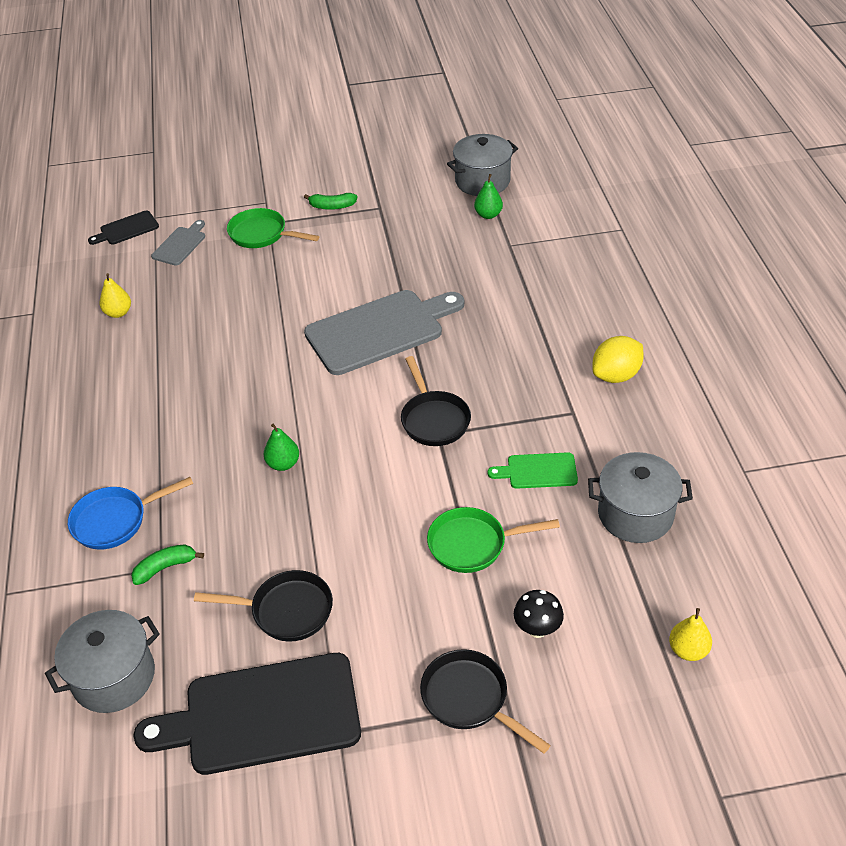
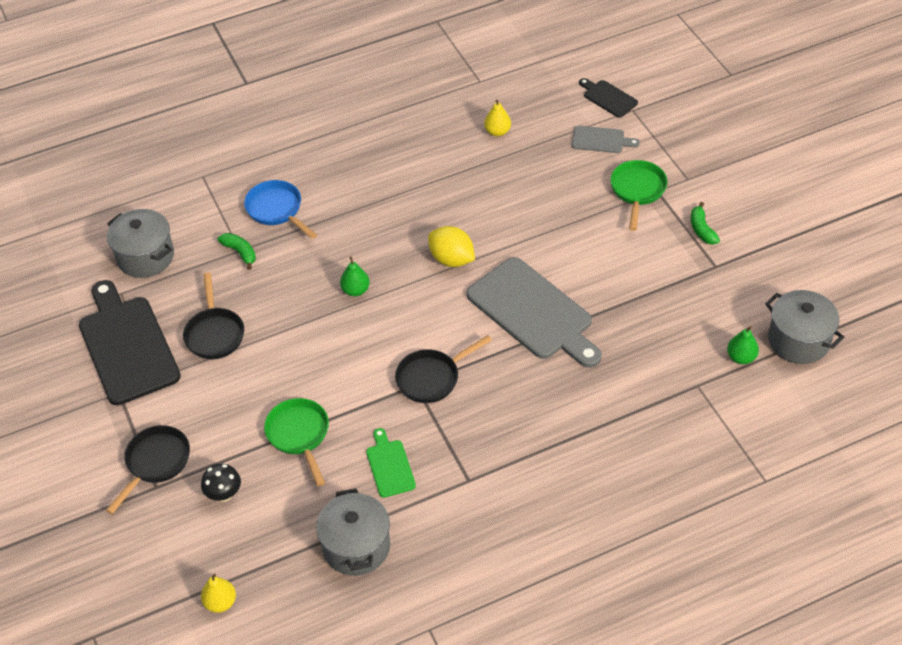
camera: 75 degrees right, 5 degrees up
yellow lemon [592,336,644,383] -> yellow lemon moved to [428,226,475,267]

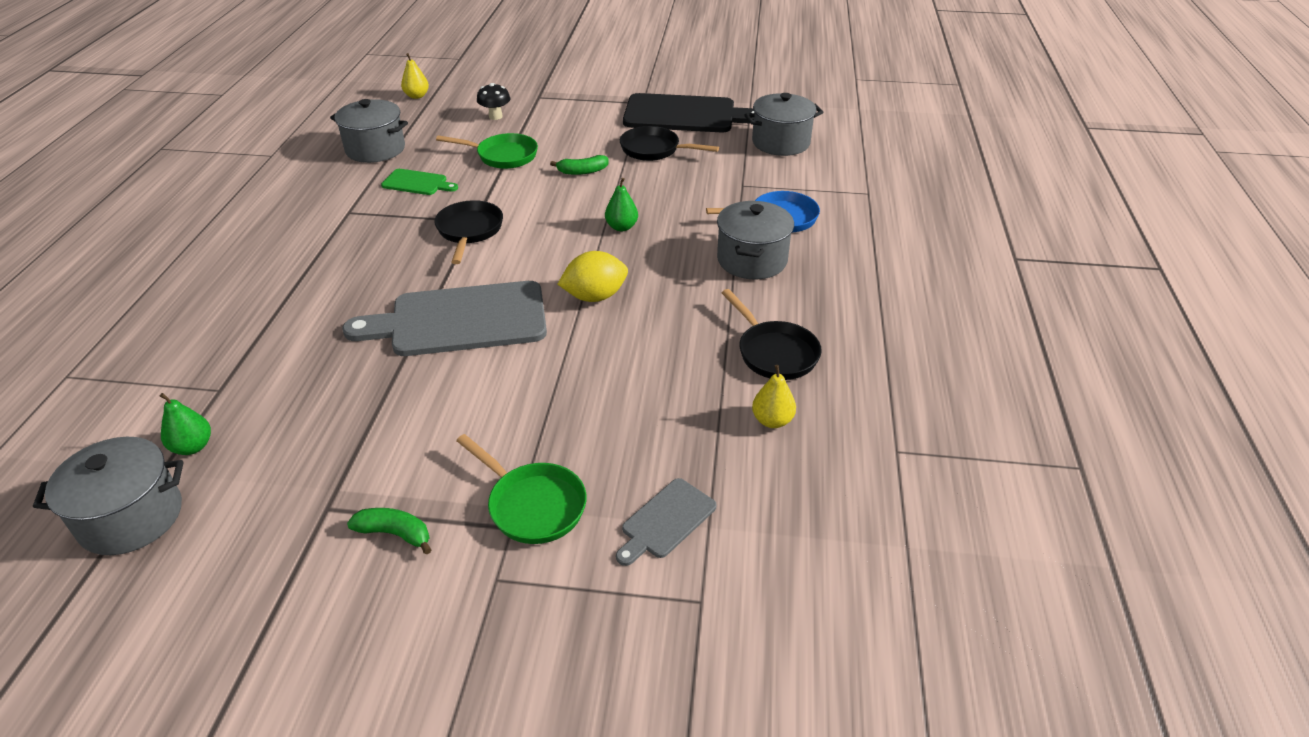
camera: 120 degrees right, 10 degrees down
black pan [106,425,190,514] -> black pan moved to [722,289,822,380]
green banana [217,233,256,270] -> green banana moved to [550,155,608,175]
black cutting board [579,78,638,118] -> none
none -> grey pot [717,201,794,280]

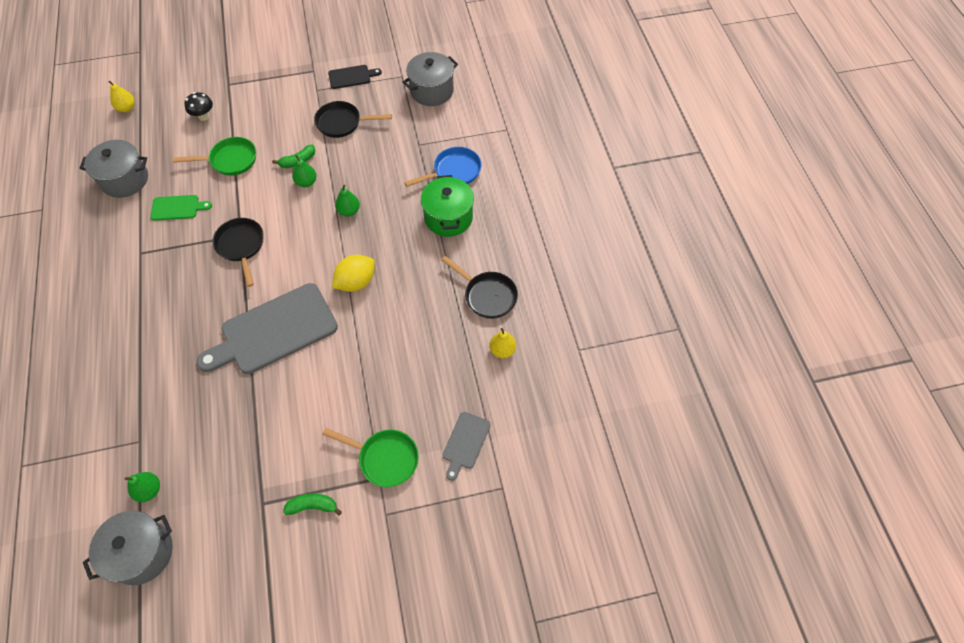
camera: 20 degrees left, 20 degrees up
black cutting board [623,93,754,132] -> black cutting board [328,65,382,89], size x0.47
grey pot [717,201,794,280] -> green pot [421,175,474,237]
none -> green pear [292,155,317,187]

